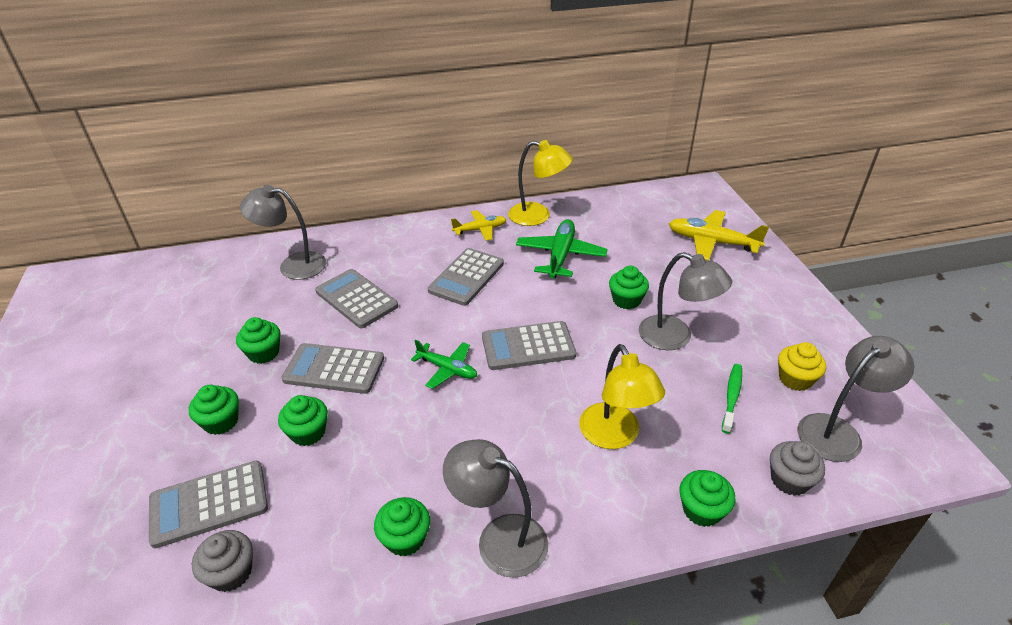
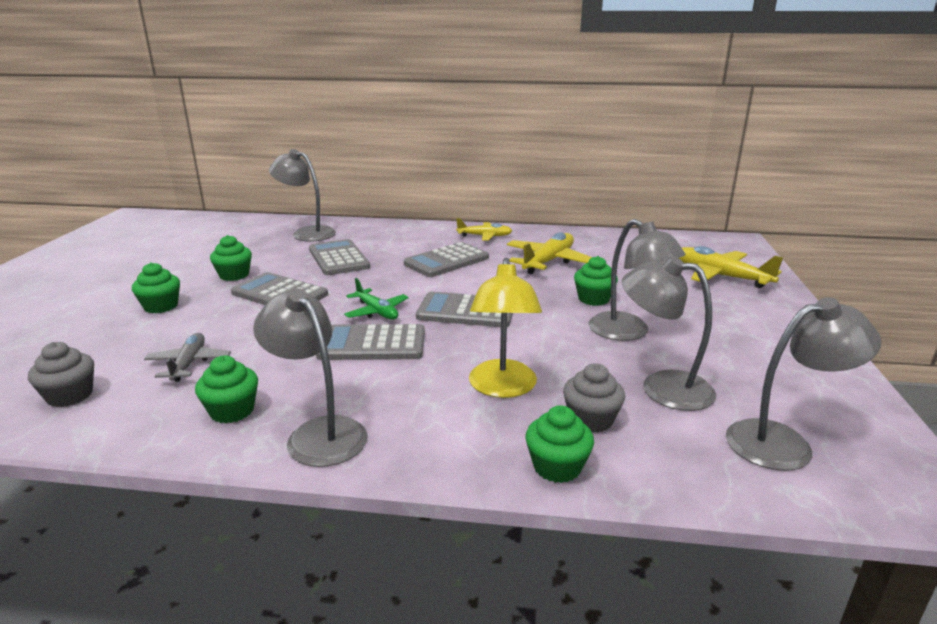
camera: 20 degrees right, 15 degrees down
grey calculator [149,461,268,548] -> grey calculator moved to [316,324,425,360]
green cupcake [278,395,328,446] -> none
yellow lamp [508,140,573,226] -> none
green plane [516,219,608,279] -> yellow plane [507,232,592,274]
green toothbrush [722,364,742,434] -> grey lamp [622,256,716,411]
grey cupcake [770,441,825,496] -> grey cupcake moved to [563,363,625,433]
yellow cupcake [778,342,826,391] -> none
none -> grey plane [144,333,231,382]

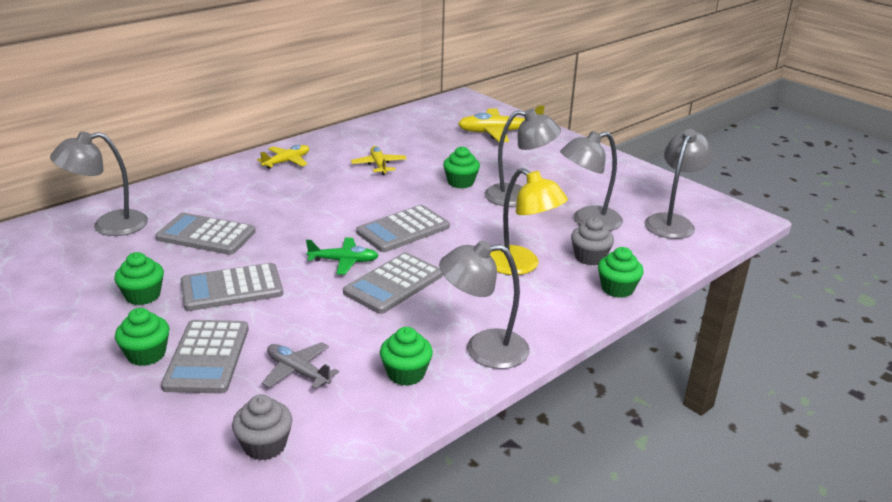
camera: 50 degrees left, 5 degrees up
grey calculator [404,242,489,277] -> grey calculator moved to [161,320,249,394]
yellow plane [507,232,592,274] -> yellow plane [351,146,407,175], size x0.63

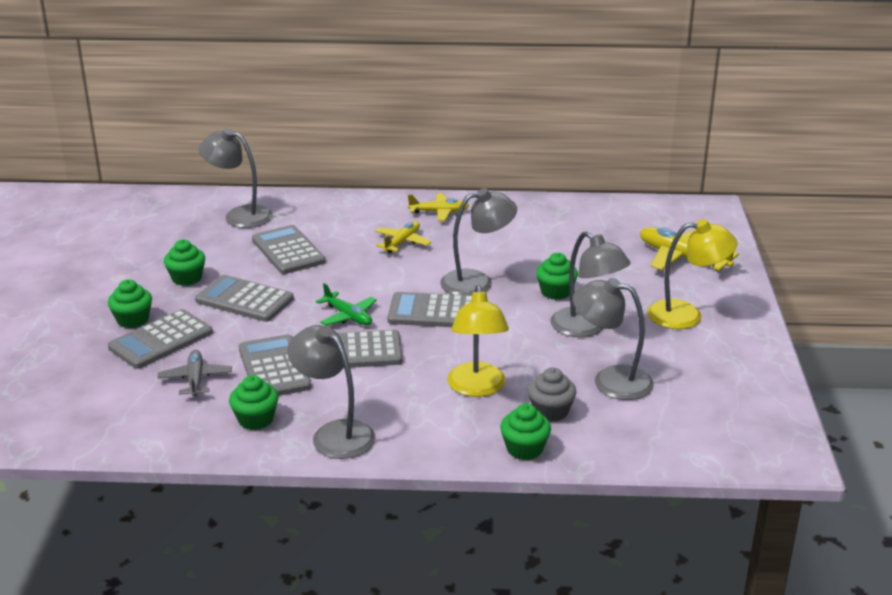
camera: 45 degrees right, 0 degrees up
grey cupcake [232,395,293,460] -> none
yellow plane [351,146,407,175] -> yellow plane moved to [375,221,431,253]
grey lamp [644,129,713,239] -> grey lamp moved to [440,188,517,296]
none -> grey calculator [239,334,311,396]
none -> yellow lamp [647,219,738,329]

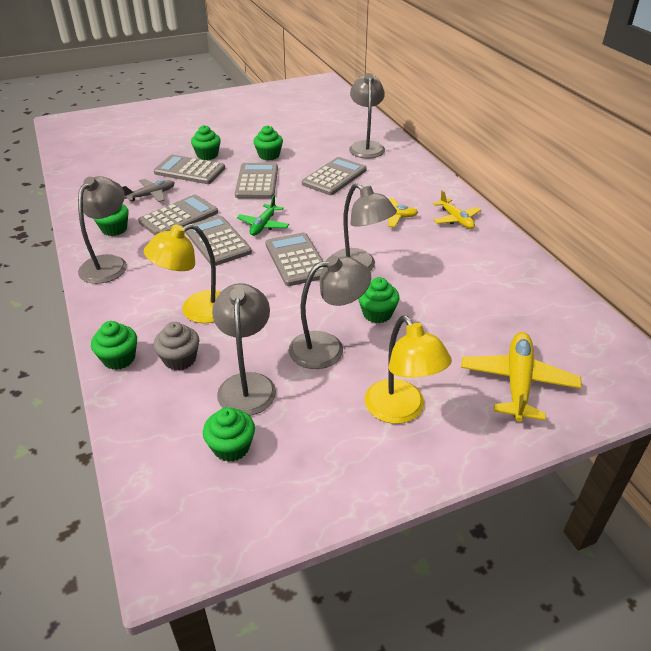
camera: 65 degrees right, 10 degrees up
grey lamp [550,231,630,337] -> grey lamp turned 135 degrees counterclockwise [289,256,371,369]
none -> green cupcake [203,407,255,462]

